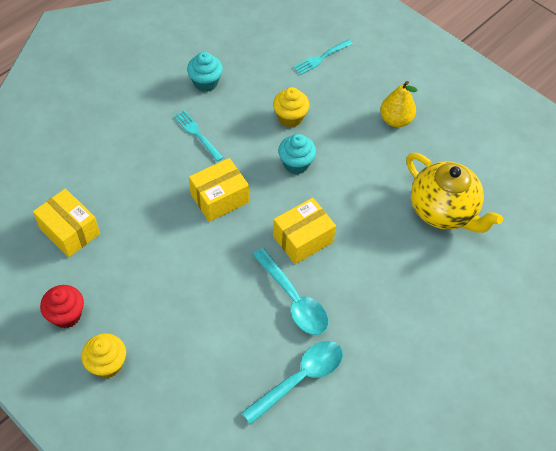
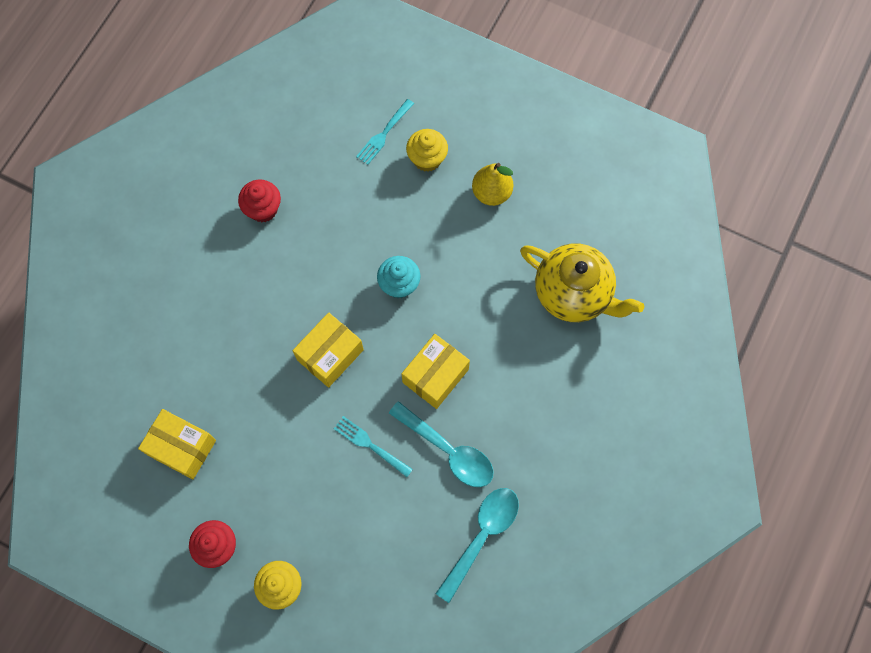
camera: 15 degrees left, 15 degrees up
turquoise fork [174,110,223,162] -> turquoise fork moved to [334,416,413,477]
turquoise cupcake [187,52,223,92] -> red cupcake [238,180,281,222]
yellow cupcake [273,87,309,128] -> yellow cupcake moved to [406,129,448,172]

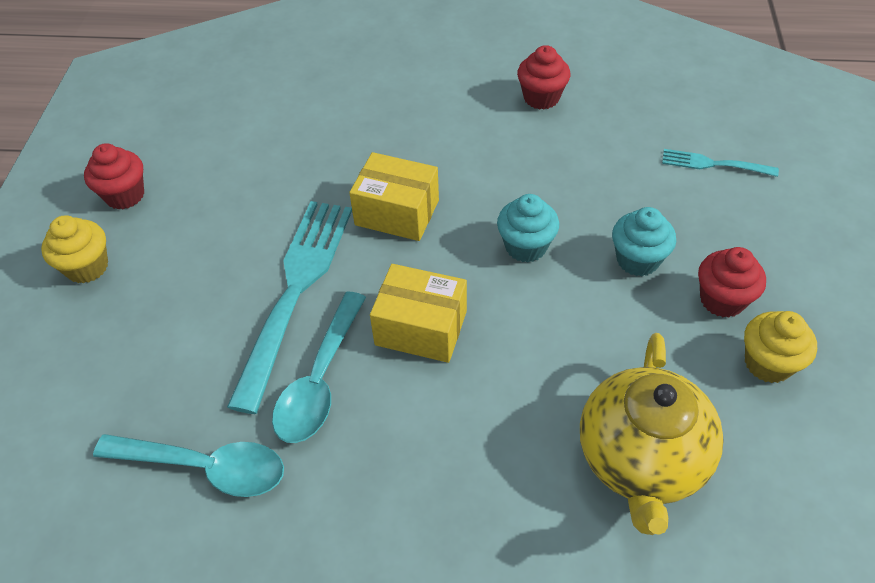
camera: 70 degrees right, 20 degrees down
yellow box [138,409,216,479] -> none
turquoise fork [334,416,413,477] -> turquoise fork [227,201,352,414], size x2.09
yellow cupcake [406,129,448,172] -> yellow cupcake moved to [744,311,817,383]
yellow pear [472,163,513,206] -> red cupcake [698,247,766,318]
none -> turquoise cupcake [612,207,676,276]

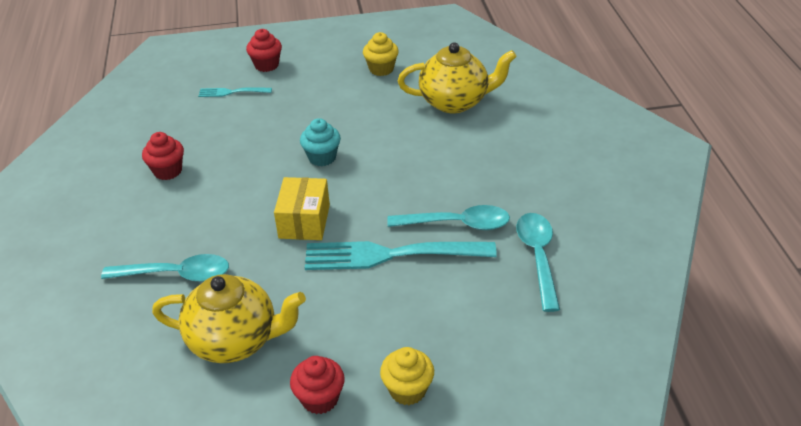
camera: 105 degrees left, 10 degrees down
yellow box [370,264,467,363] -> none
turquoise cupcake [612,207,676,276] -> none
turquoise fork [662,149,779,177] -> turquoise fork turned 90 degrees clockwise [198,87,272,97]
red cupcake [698,247,766,318] -> red cupcake moved to [246,29,282,72]
none -> turquoise spoon [101,254,229,282]
none -> yellow teapot [152,274,306,363]

